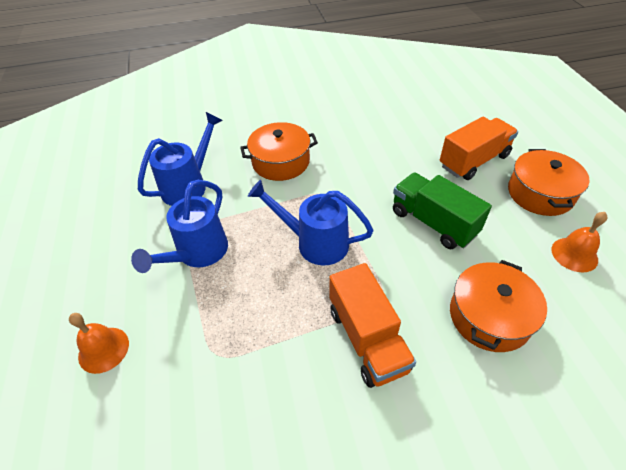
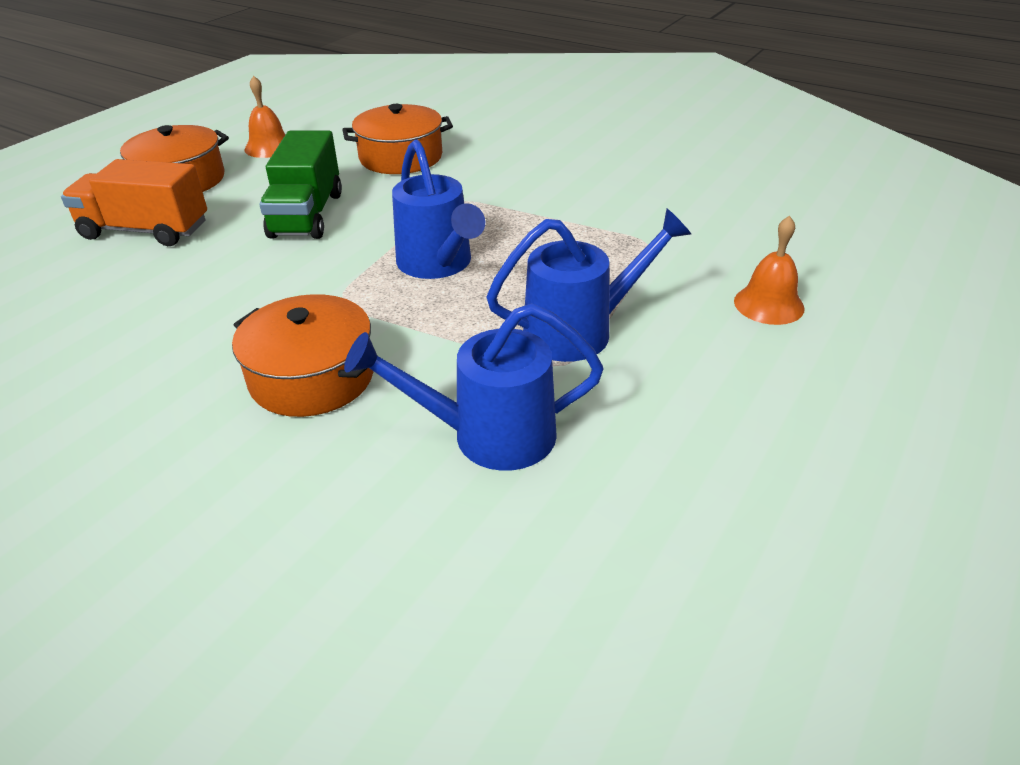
camera: 135 degrees left, 10 degrees down
orange truck [329,263,416,388] -> none

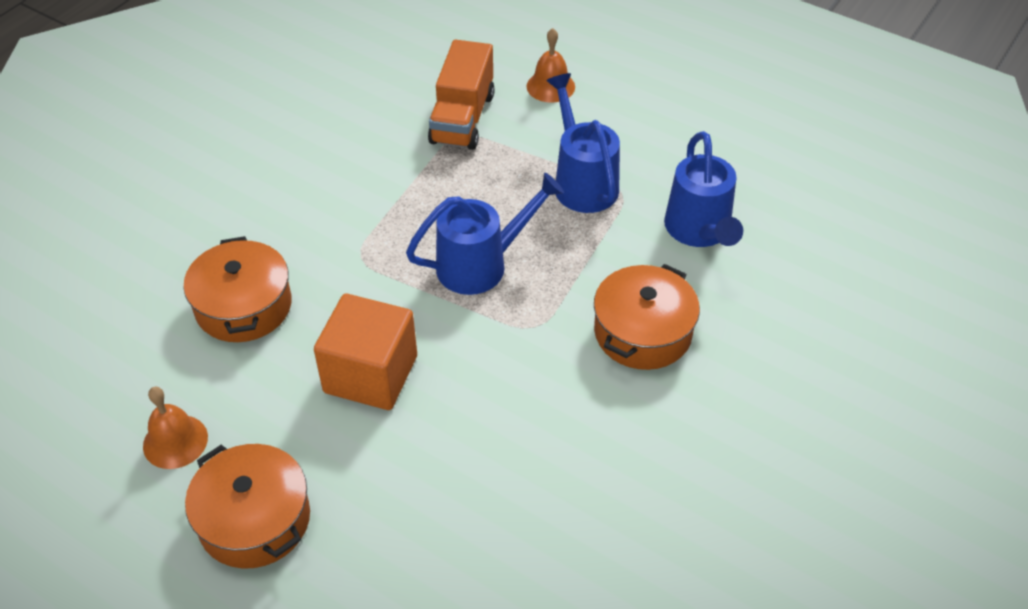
camera: 90 degrees left, 10 degrees up
orange truck [61,159,207,246] -> orange truck moved to [428,39,495,150]
green truck [259,131,342,239] -> orange cube [314,293,417,410]

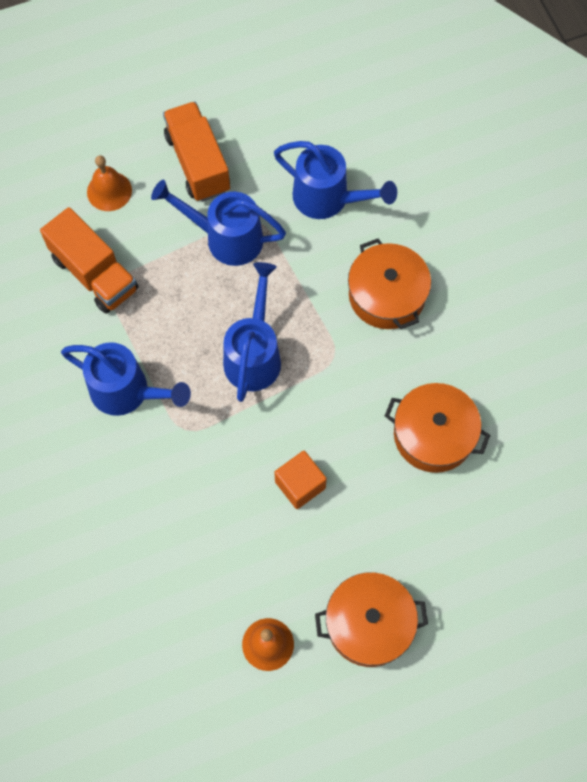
camera: 55 degrees left, 20 degrees up
orange pot [184,236,292,342] -> orange pot moved to [385,383,490,473]
orange cube [314,293,417,410] -> orange cube [274,451,327,509], size x0.62
none -> blue watering can [61,342,191,416]
none -> orange truck [163,102,230,202]

